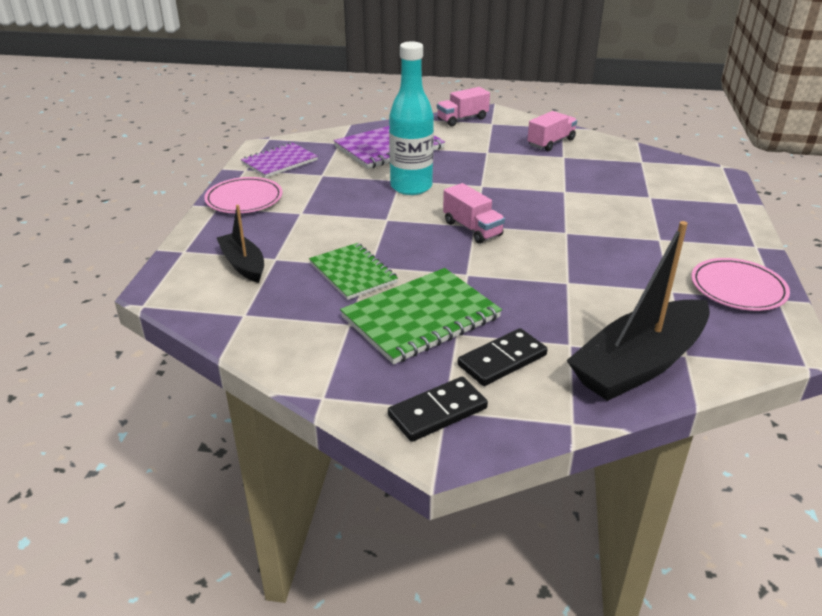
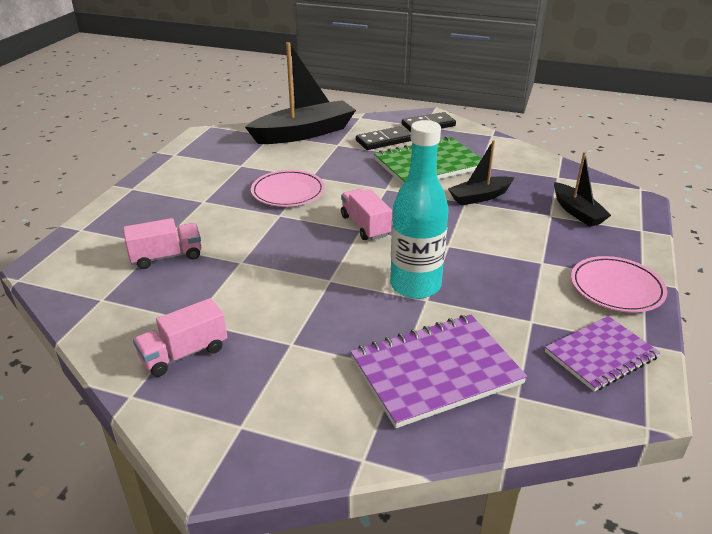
camera: 170 degrees left, 0 degrees up
green notebook [309,243,398,300] -> black boat [448,140,514,206]
pink truck [437,87,490,126] -> pink truck moved to [123,218,201,269]
pink plate [691,258,790,311] -> pink plate moved to [251,170,325,207]

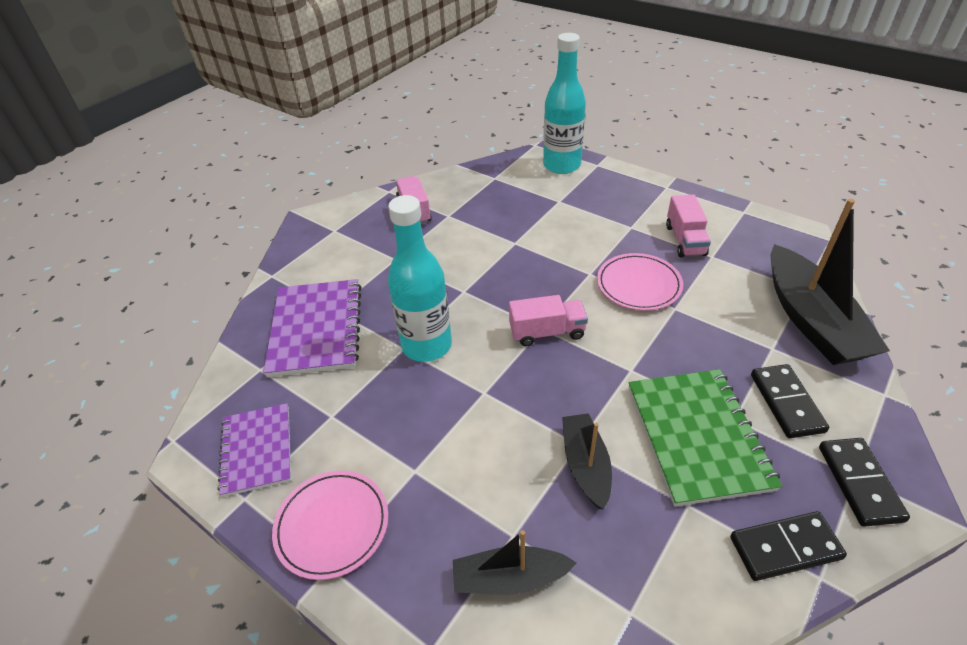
camera: 110 degrees right, 10 degrees up
pink truck [123,218,201,269] -> pink truck moved to [666,195,711,257]
none -> turquoise bottle [543,33,586,174]
none -> black domino [730,511,847,581]

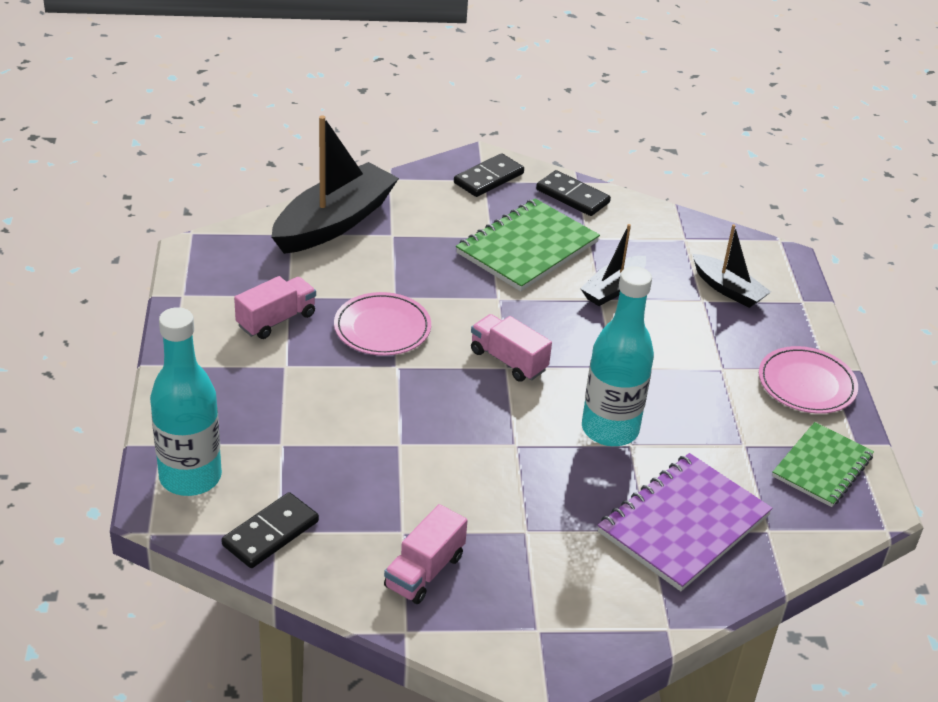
camera: 135 degrees left, 5 degrees down
purple notebook [217,403,291,497] -> green notebook [772,422,874,507]
black domino [751,364,829,438] -> black domino moved to [222,492,319,568]

